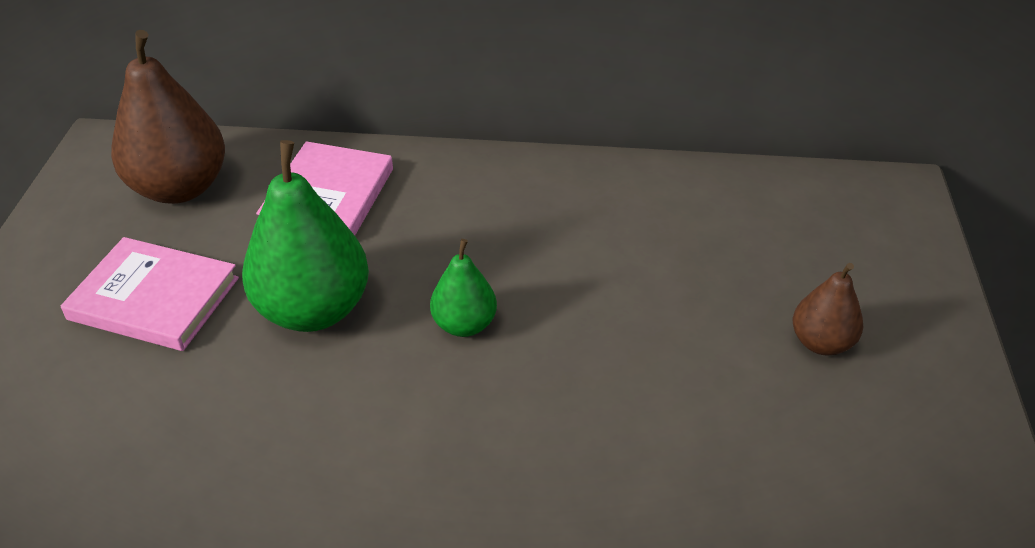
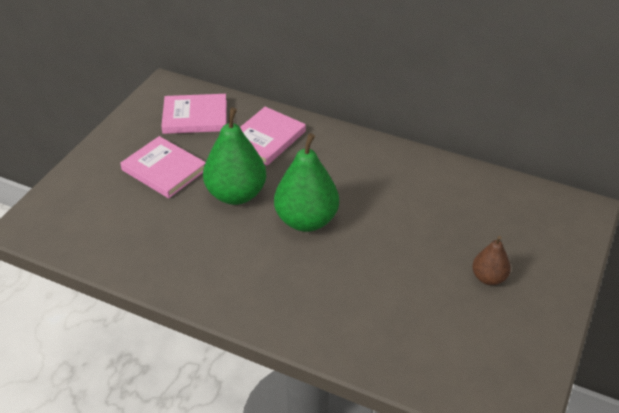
camera: 20 degrees right, 0 degrees up
brown pear [111,30,225,204] -> pink book [161,94,227,134]
green pear [430,239,497,337] -> green pear [274,133,339,232], size x1.85

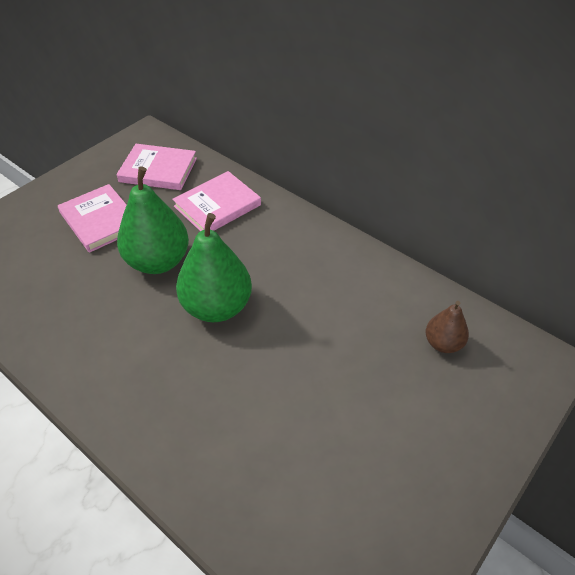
camera: 15 degrees right, 5 degrees up
brown pear [472,236,511,285] -> brown pear moved to [426,301,469,353]

